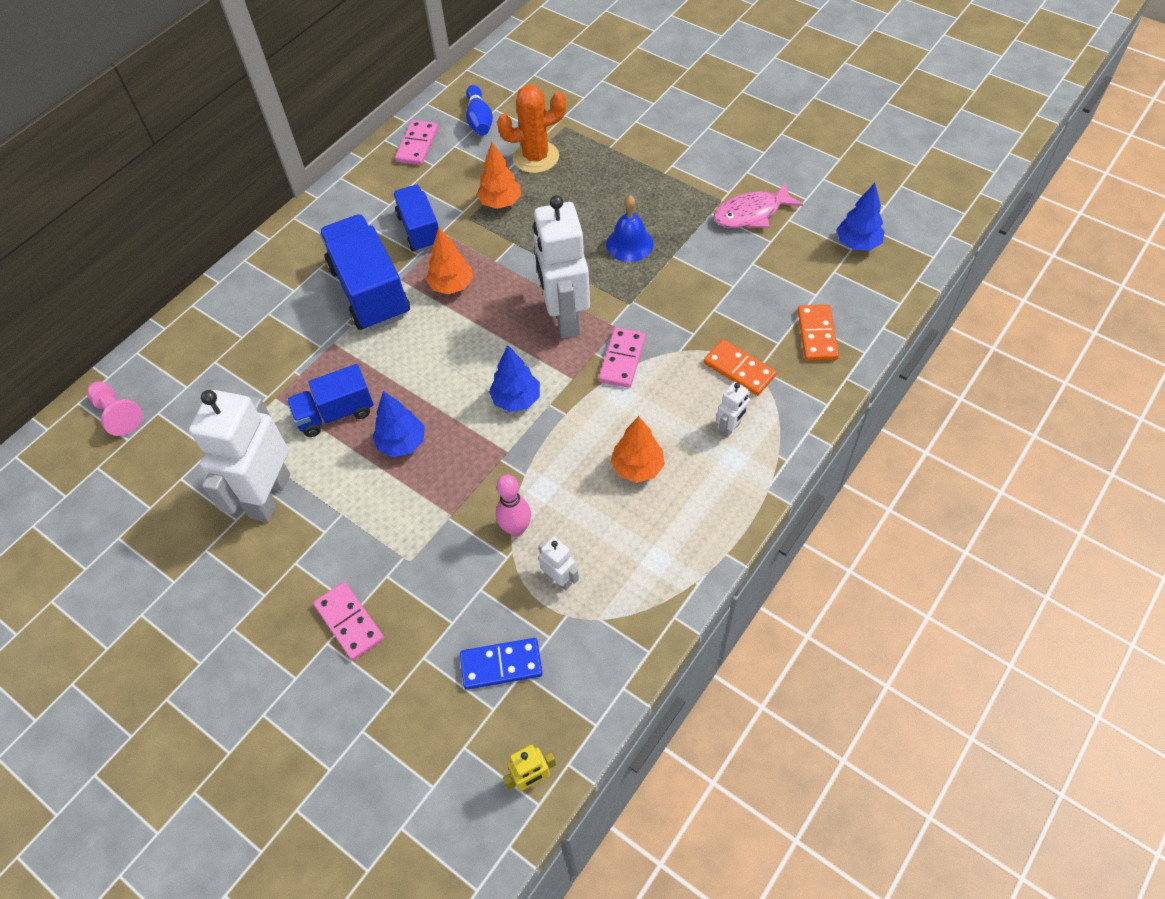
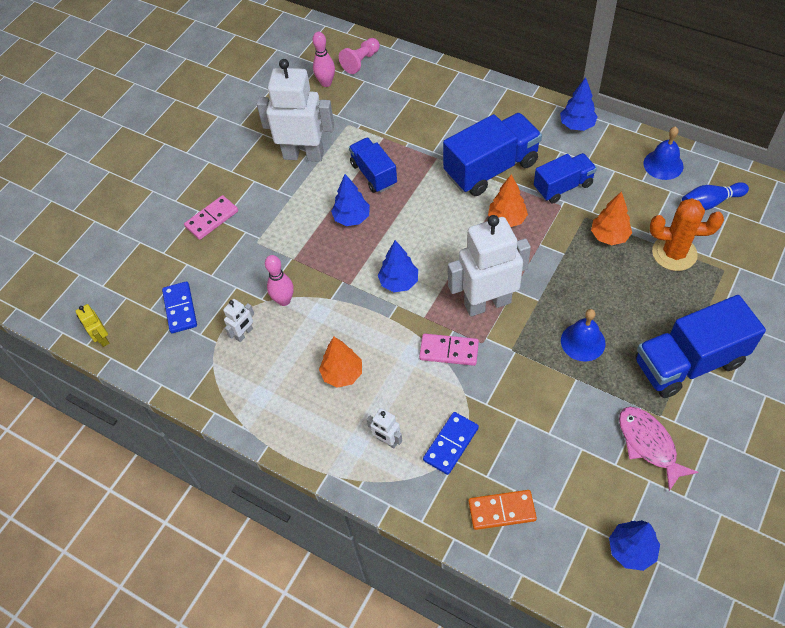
camera: 85 degrees right, 0 degrees up
pink domino [395,120,438,165] -> blue bell [644,126,683,180]
orange cactus [497,85,566,173] -> orange cactus turned 60 degrees counterclockwise [650,198,724,271]
orange domino [704,339,777,396] -> blue domino [423,412,479,475]
none -> pink bowling pin [313,32,335,87]
none -> blue tree [560,77,598,131]
none -> blue truck [636,295,766,398]

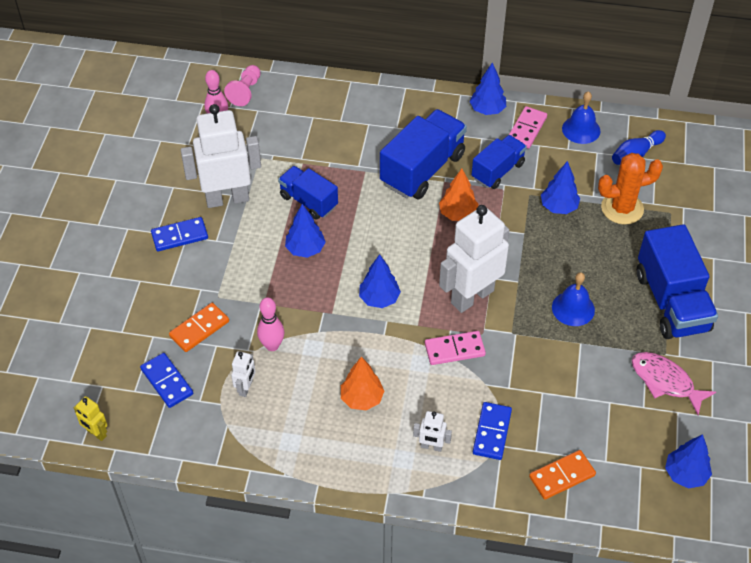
camera: 25 degrees left, 5 degrees down
pink domino [184,195,238,240] -> pink domino moved to [509,106,547,149]
orange tree [591,191,632,245] -> blue tree [541,161,580,214]
blue truck [636,295,766,398] -> blue truck turned 60 degrees counterclockwise [637,224,718,339]
none -> blue domino [151,217,208,251]
none -> orange domino [169,303,229,352]

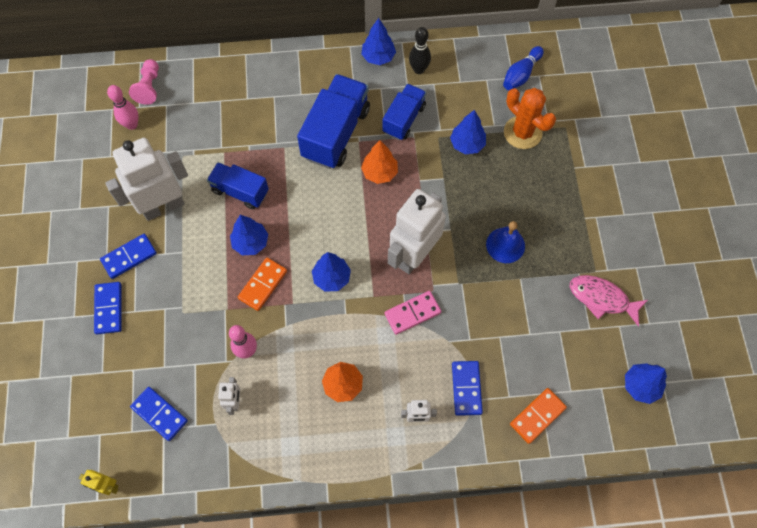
camera: 15 degrees left, 15 degrees up
orange domino [169,303,229,352] -> orange domino moved to [238,258,287,311]
pink domino [509,106,547,149] -> black bowling pin [409,27,431,74]
blue bell [562,91,600,144] -> none
orange cactus [598,153,663,225] -> orange cactus turned 75 degrees clockwise [504,88,556,149]
blue truck [637,224,718,339] -> none
none -> blue domino [94,282,121,334]

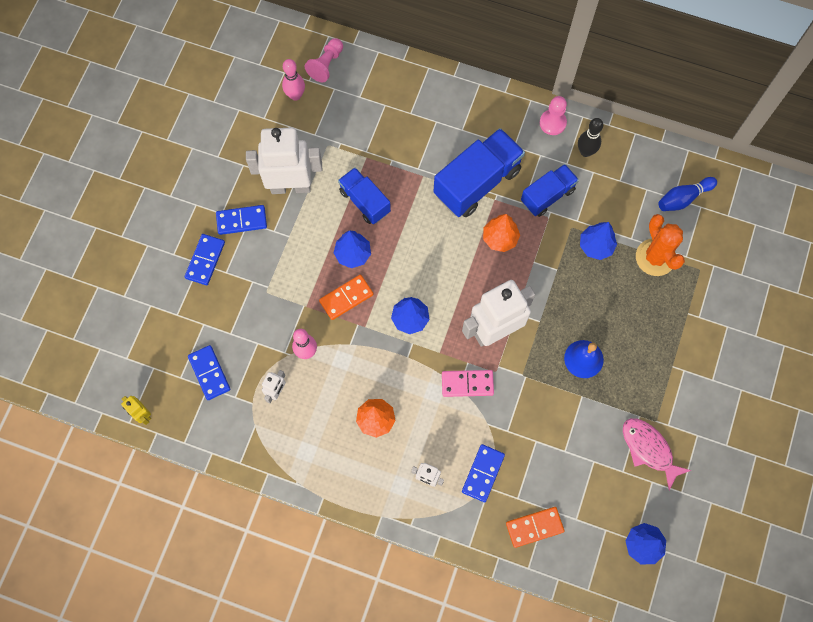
camera: 25 degrees right, 5 degrees up
blue tree [361,18,396,65] -> pink pawn [540,96,567,135]

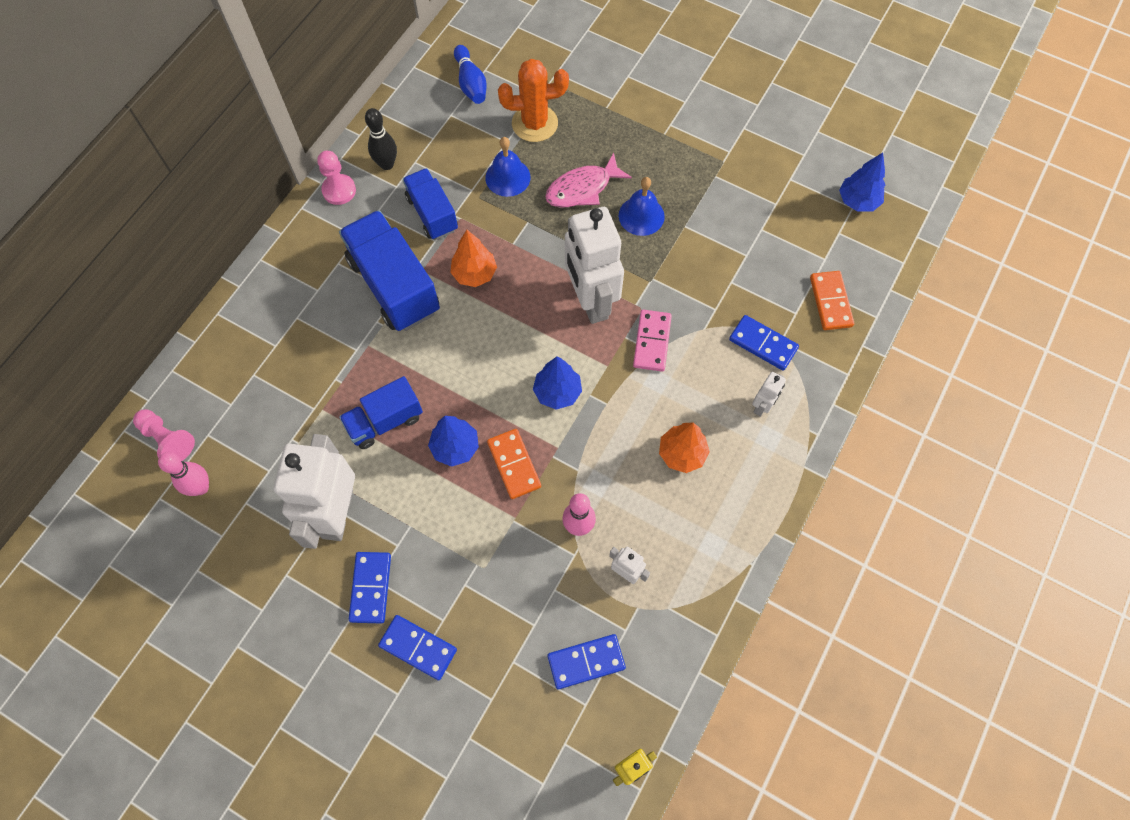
camera: 80 degrees left, 5 degrees down
blue tree [580,222,617,260] -> blue bell [485,137,531,197]
pink fish [623,418,691,491] -> pink fish moved to [545,153,632,207]

